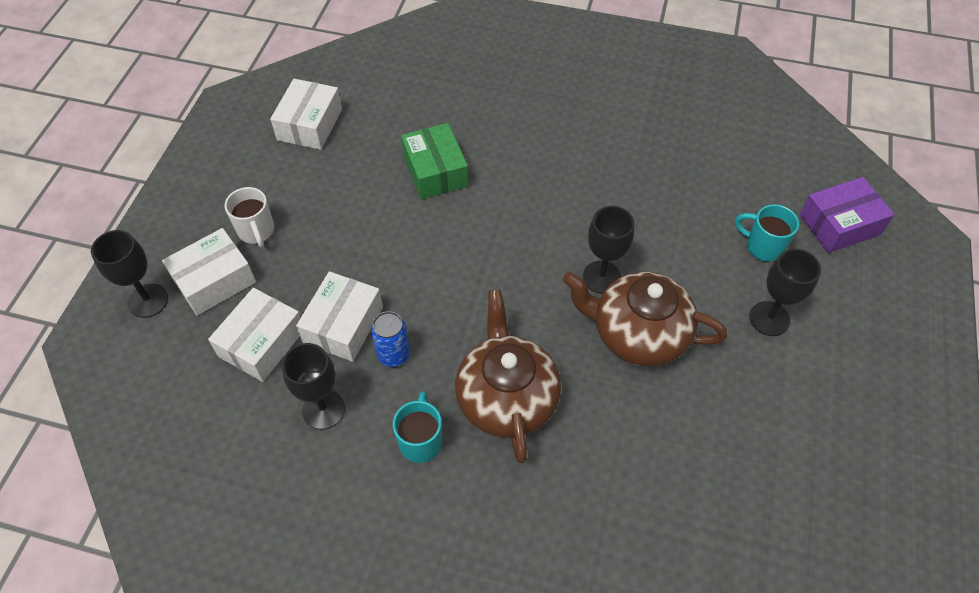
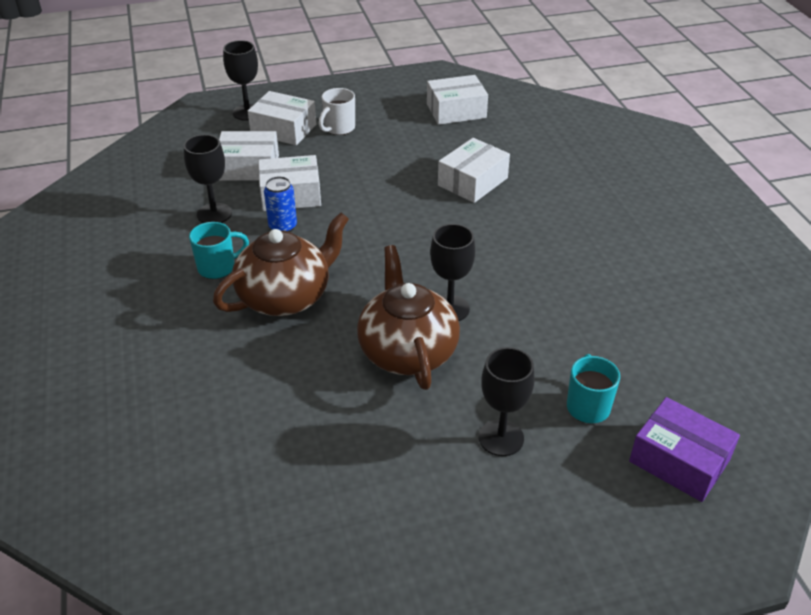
camera: 60 degrees right, 15 degrees down
green box [401,123,468,199] -> white box [438,138,510,203]

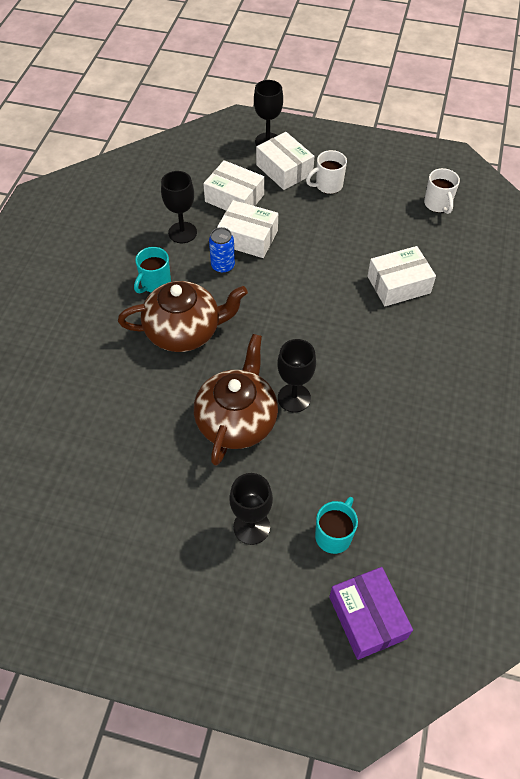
camera: 30 degrees right, 15 degrees up
turquoise mug [189,222,249,279] -> turquoise mug turned 120 degrees clockwise [134,247,171,293]
white box [427,75,488,125] -> white mug [424,168,460,214]

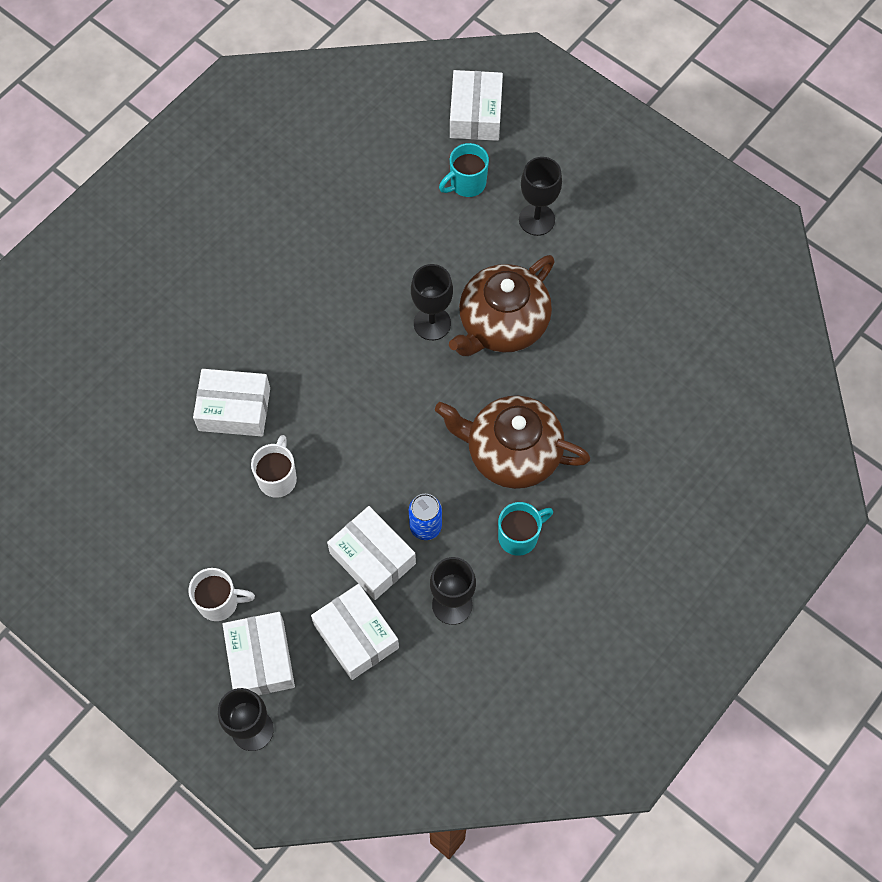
camera: 155 degrees left, 10 degrees up
purple box [329,567,413,660] -> white box [450,70,503,141]
white mug [424,168,460,214] -> white mug moved to [251,435,297,498]

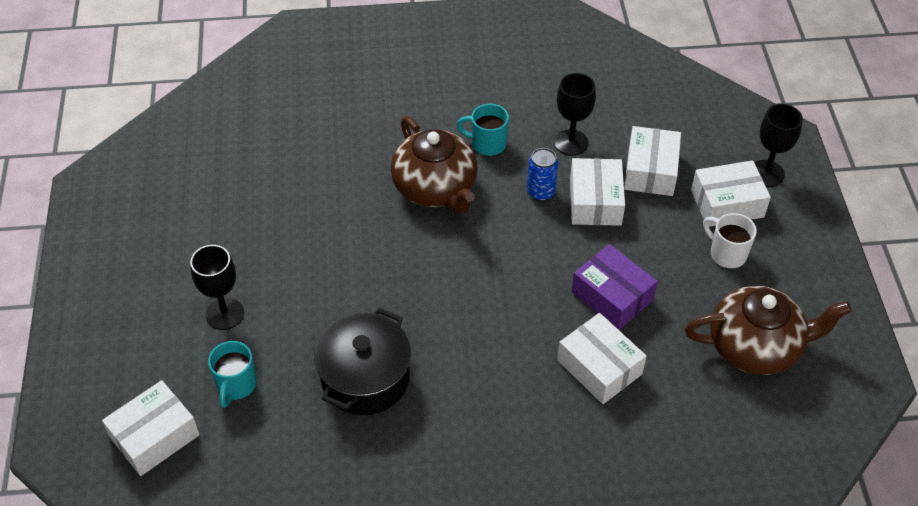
camera: 135 degrees left, 15 degrees down
white box [223,612,295,695] -> white box turned 45 degrees clockwise [691,160,771,227]
white mug [251,435,297,498] -> purple box [571,244,658,330]
black goblet [411,264,453,340] -> none
turquoise mug [439,143,489,197] -> turquoise mug turned 90 degrees clockwise [208,341,257,408]
brown teapot [449,255,555,356] -> brown teapot moved to [685,286,852,375]
none -> black pot [314,308,411,415]

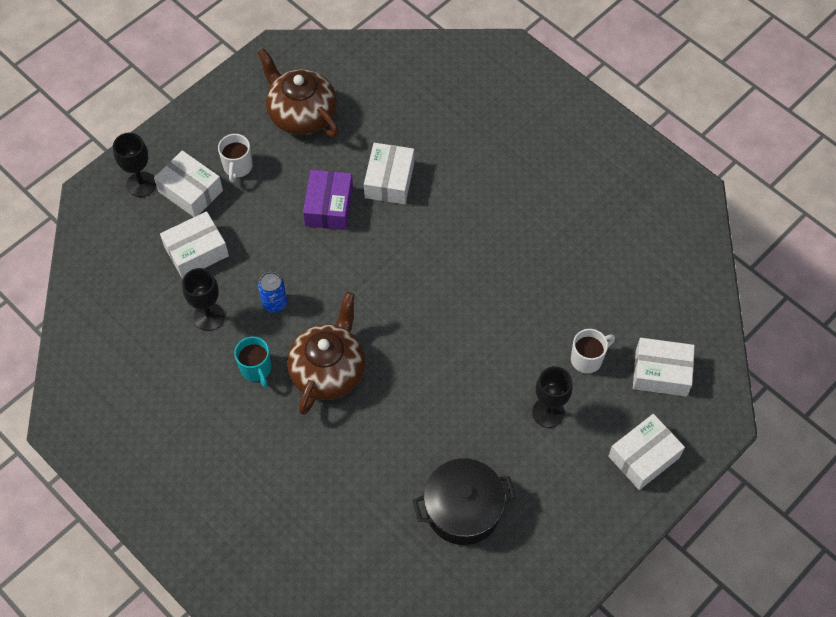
camera: 130 degrees left, 10 degrees up
turquoise mug [208,341,257,408] -> white mug [571,329,615,374]
black pot [314,308,411,415] -> black pot moved to [413,458,516,545]
white box [570,158,625,226] -> white box moved to [608,414,685,490]

